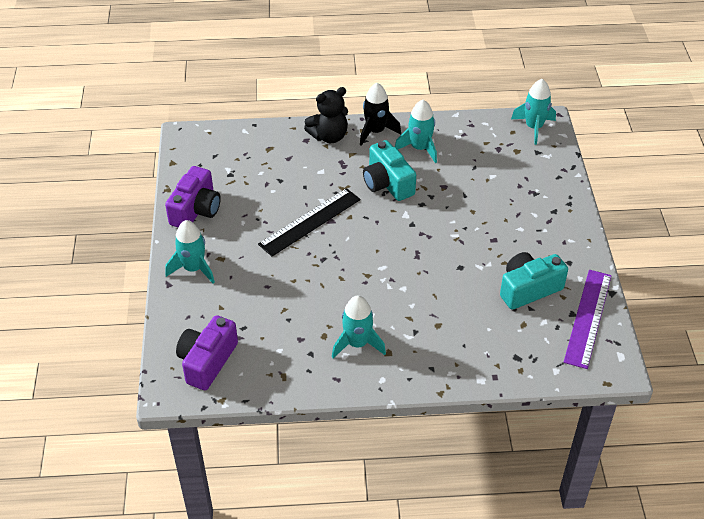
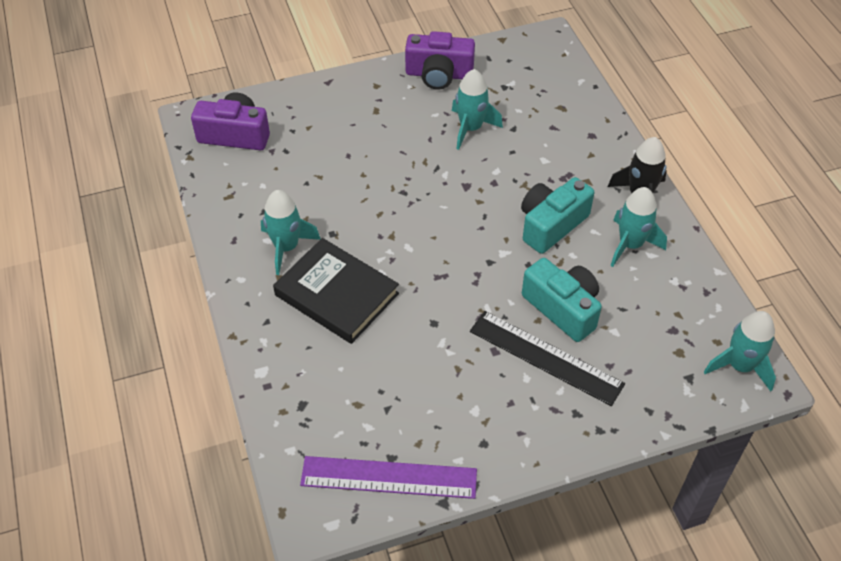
camera: 75 degrees right, 5 degrees up
turquoise rocket [165,220,215,284] -> turquoise rocket moved to [452,69,503,150]
black ruler [258,188,361,256] -> black ruler moved to [470,311,625,406]
black teddy bear [304,87,348,143] -> none
turquoise camera [500,252,568,310] -> turquoise camera moved to [522,258,602,342]
none -> black book [273,238,399,344]

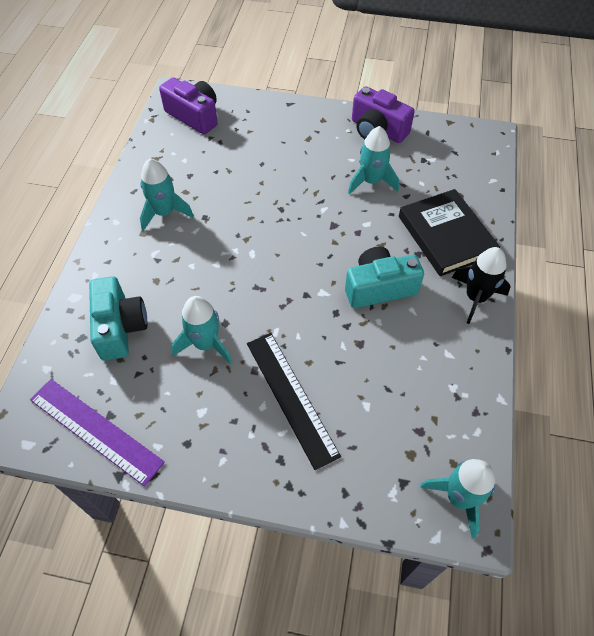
camera: 30 degrees right, 5 degrees up
black book [273,238,399,344] -> black book moved to [399,189,500,276]
turquoise camera [522,258,602,342] -> turquoise camera moved to [89,276,148,361]
turquoise rocket [611,187,667,267] -> turquoise rocket moved to [172,296,232,364]

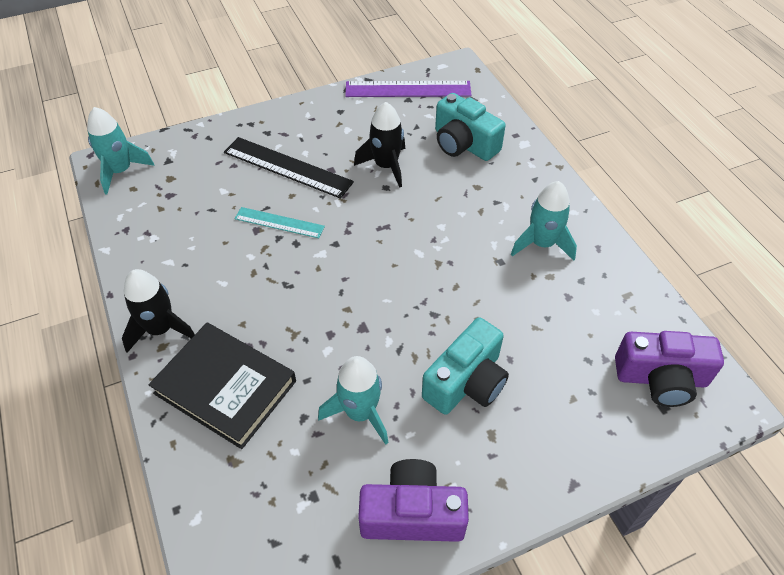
camera: 145 degrees right, 5 degrees down
turquoise rocket [172,296,232,364] -> black rocket [354,102,405,188]
turquoise camera [345,247,424,308] -> turquoise camera moved to [422,318,509,415]
none -> turquoise ruler [235,207,325,238]

